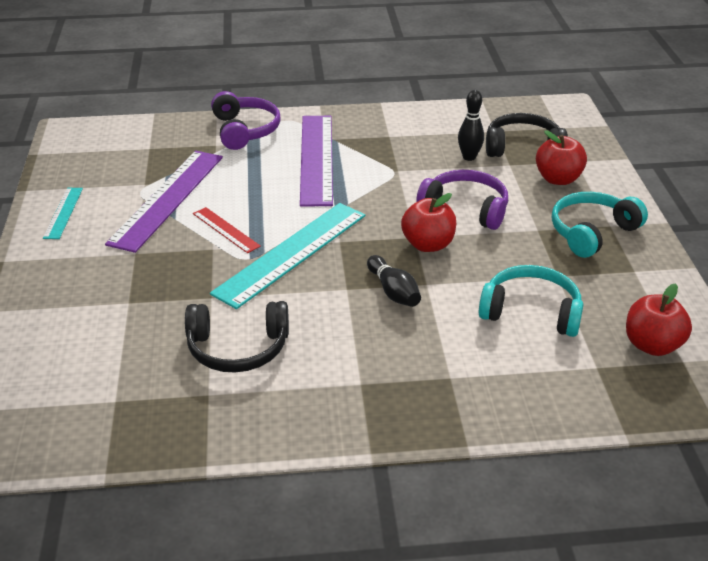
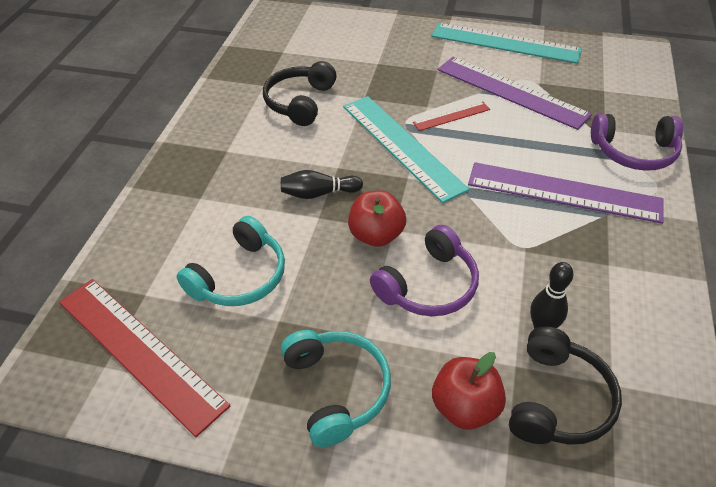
camera: 110 degrees right, 10 degrees up
turquoise ruler [43,188,83,239] -> turquoise ruler [432,23,582,64], size x2.06
red apple [626,284,692,356] -> red ruler [59,279,231,437]

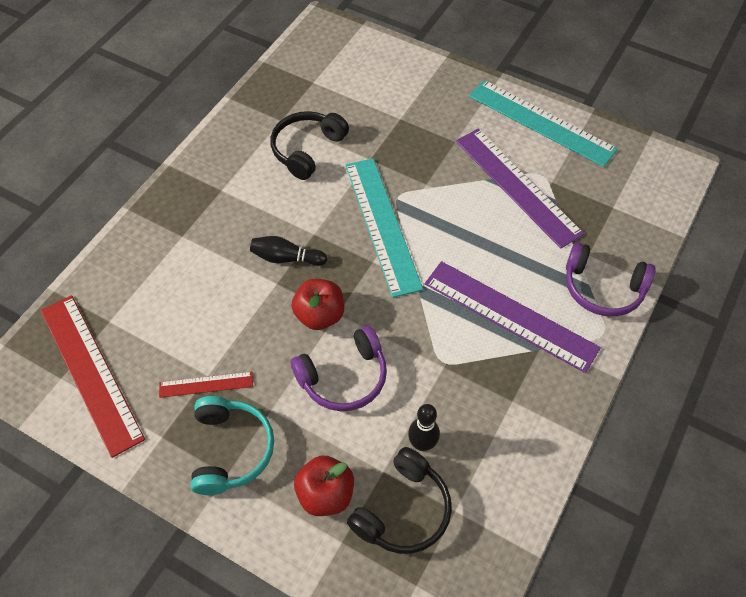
camera: 15 degrees right, 10 degrees up
turquoise headphones [177,216,285,306] -> none
red ruler [413,101,490,131] -> red ruler moved to [159,372,253,398]

